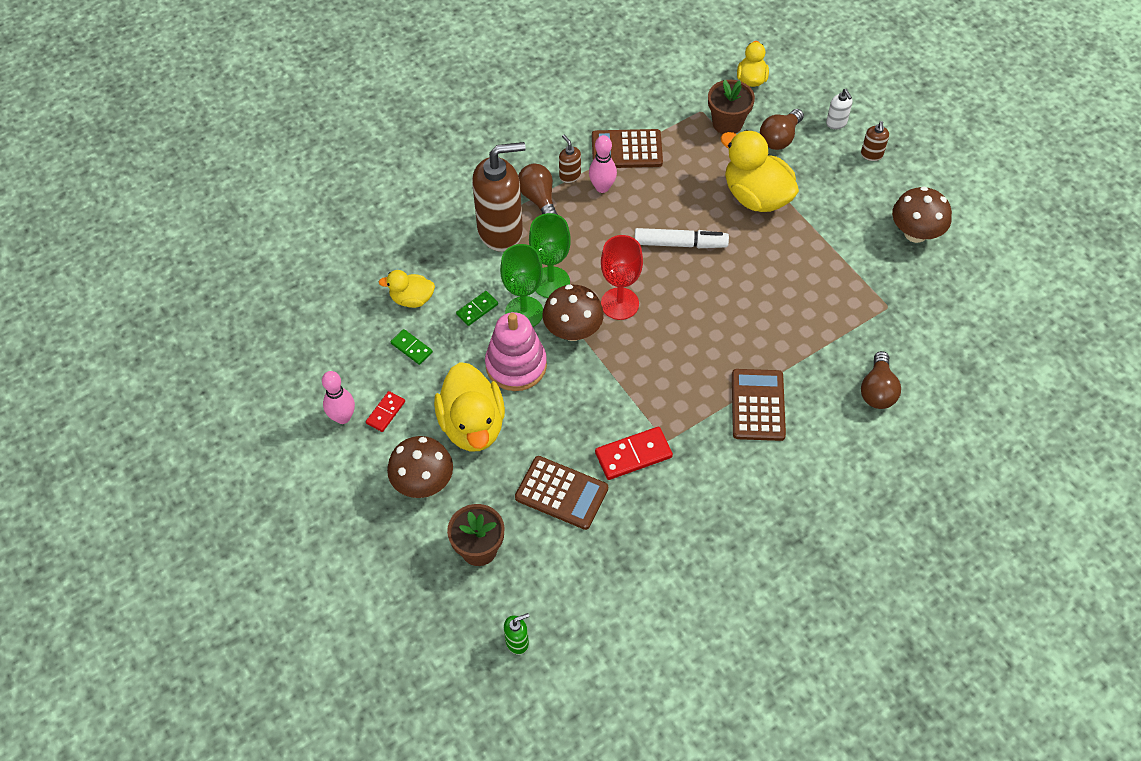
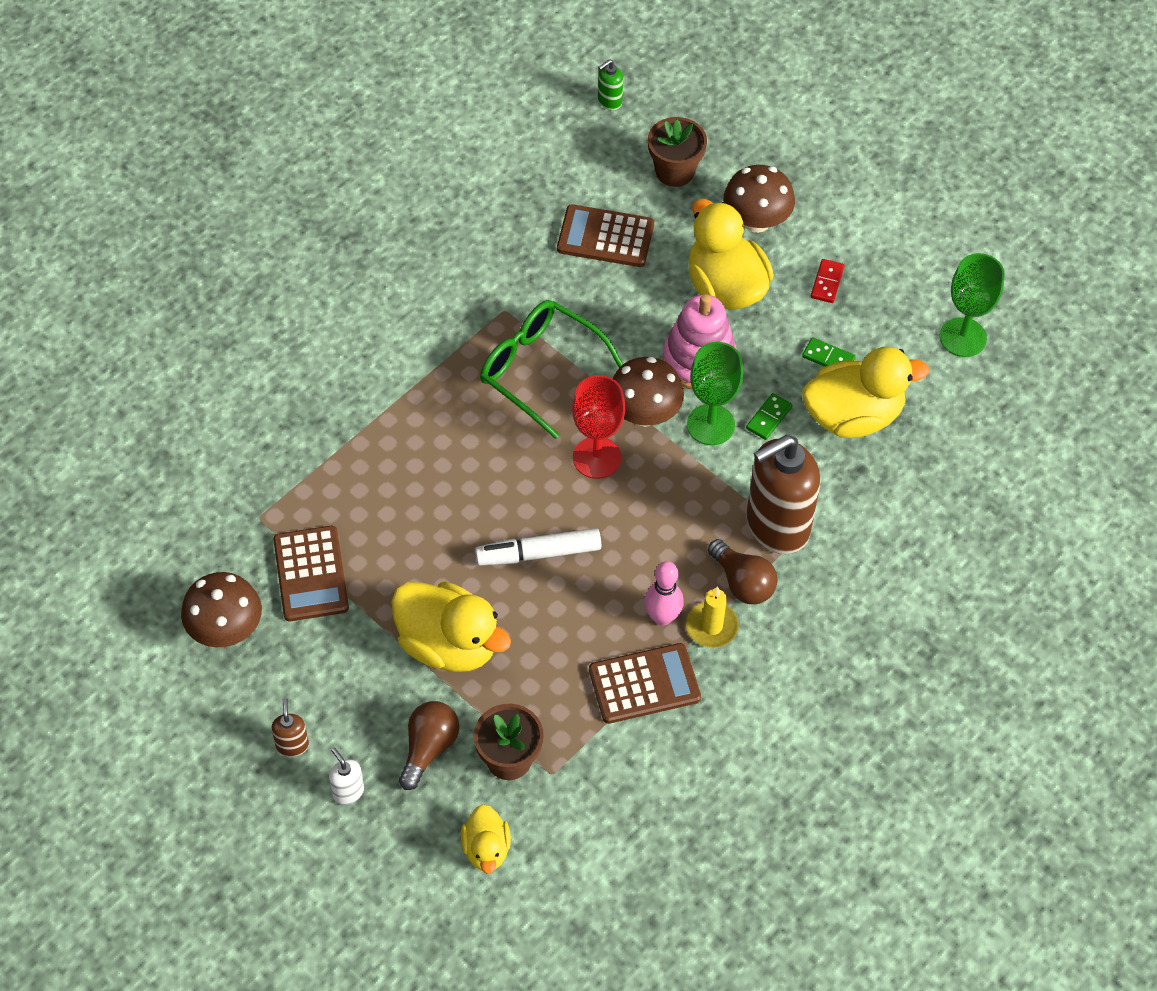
camera: 165 degrees right, 0 degrees up
pink bowling pin [322,371,355,424] -> none
yellow duck [379,270,435,308] -> yellow duck [802,347,929,438], size x1.83
green goblet [529,213,571,298] -> green goblet moved to [940,253,1005,357]
brown soap dispenser [559,135,581,183] -> yellow candle [686,586,739,648]
red domino [595,427,673,480] -> none
brown calculator [732,369,786,441] -> brown calculator moved to [273,526,349,622]
brown light bulb [861,351,901,409] -> none
none -> green glasses [480,300,623,439]

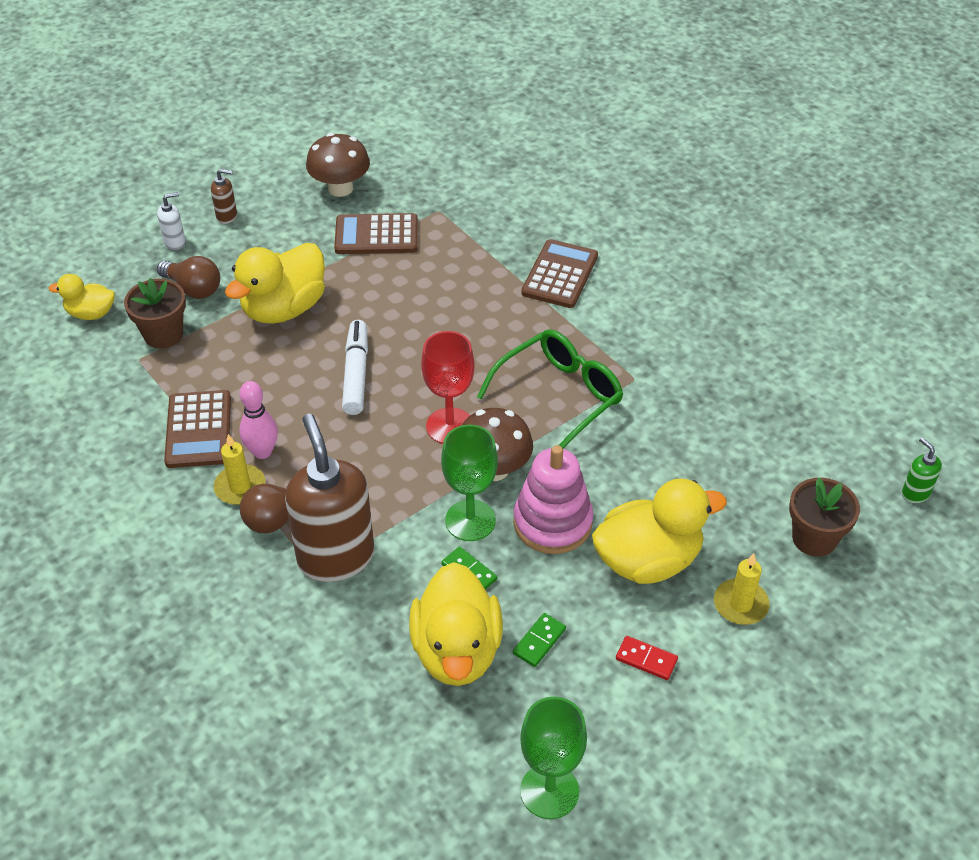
camera: 100 degrees right, 10 degrees down
brown calculator [557,204,654,267] -> brown calculator moved to [521,239,598,308]
brown mushroom [724,165,795,233] -> yellow candle [714,553,770,625]

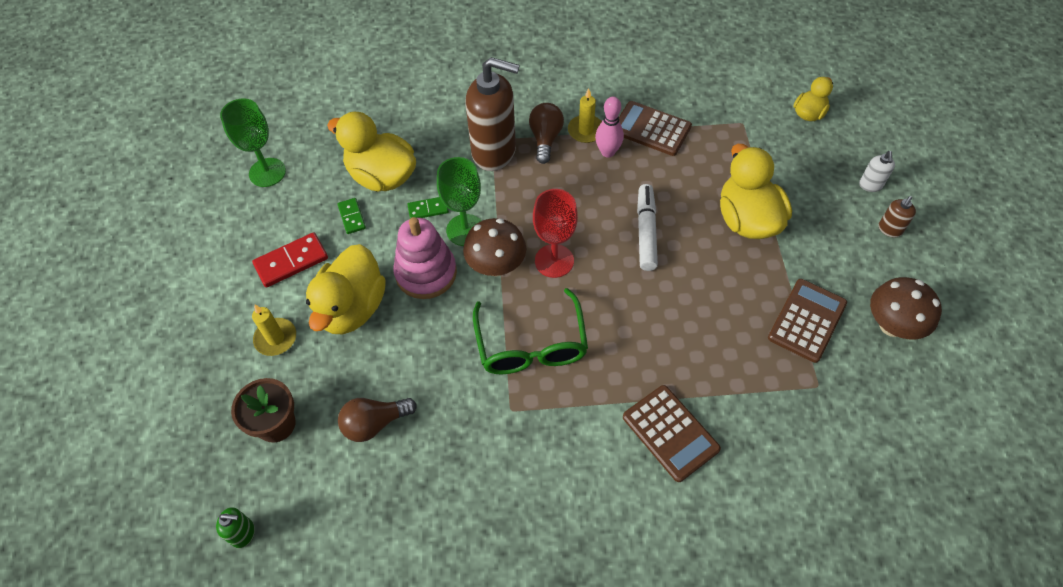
camera: 125 degrees right, 10 degrees up
brown flower pot [124,278,186,349] -> none
brown light bulb [157,256,220,299] -> brown light bulb moved to [338,398,417,442]
white marker [342,320,368,415] -> white marker turned 120 degrees counterclockwise [637,184,658,271]
red domino [616,636,678,680] -> red domino [252,232,328,288], size x1.67

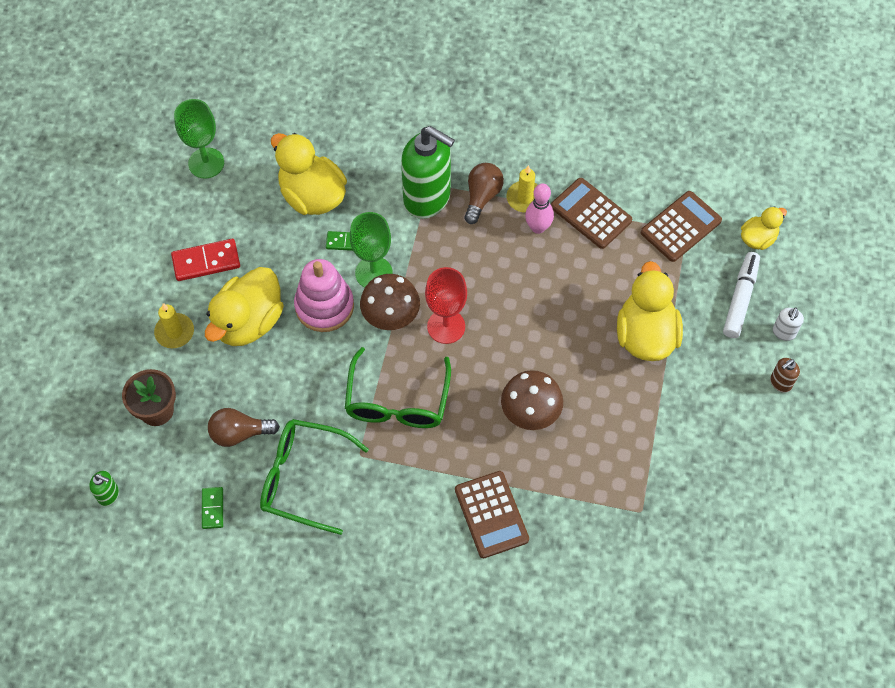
camera: 15 degrees right, 5 degrees up
green domino [337,198,366,234] -> green domino moved to [202,487,223,529]
brown soap dispenser [466,57,520,171] -> green soap dispenser [401,126,455,219]
white marker [637,184,658,271] -> white marker moved to [723,252,760,338]
brown calculator [768,279,847,363] -> brown calculator moved to [641,191,722,262]
brown mushroom [870,277,942,339] -> brown mushroom moved to [501,370,563,430]
none -> green glasses [260,419,369,535]

